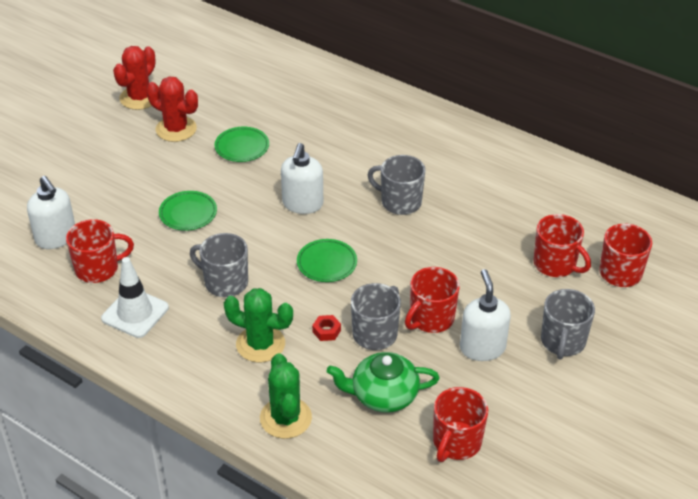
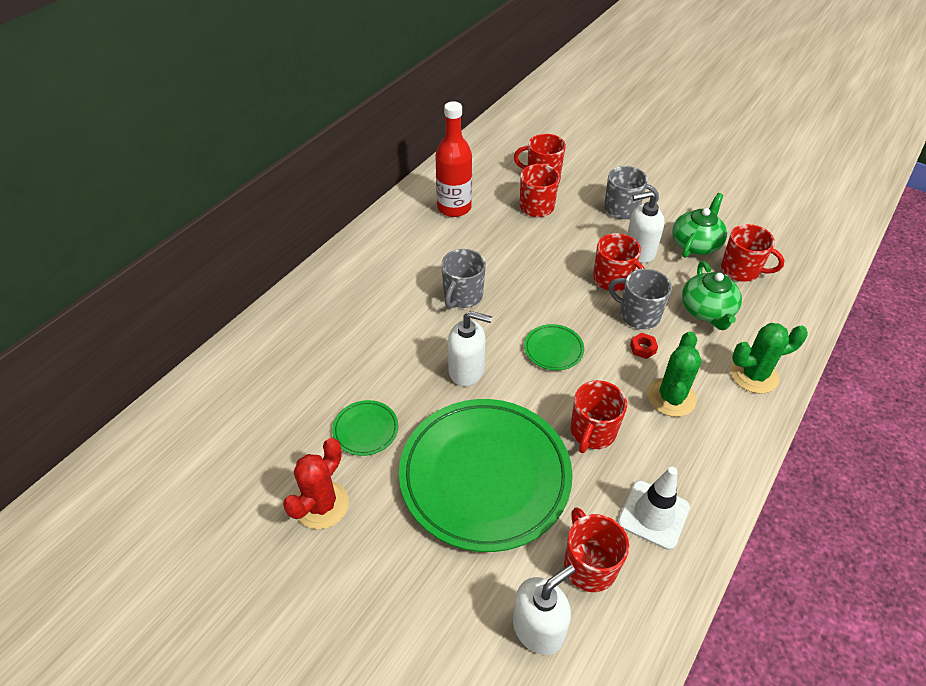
camera: 90 degrees left, 5 degrees up
red cactus [113,46,156,110] -> none
green plate [159,191,217,231] -> green plate [399,399,573,552], size x2.48
grey mug [190,233,248,297] -> red mug [571,380,627,453]
none -> red bottle [435,101,472,217]
none -> green teapot [672,193,727,258]

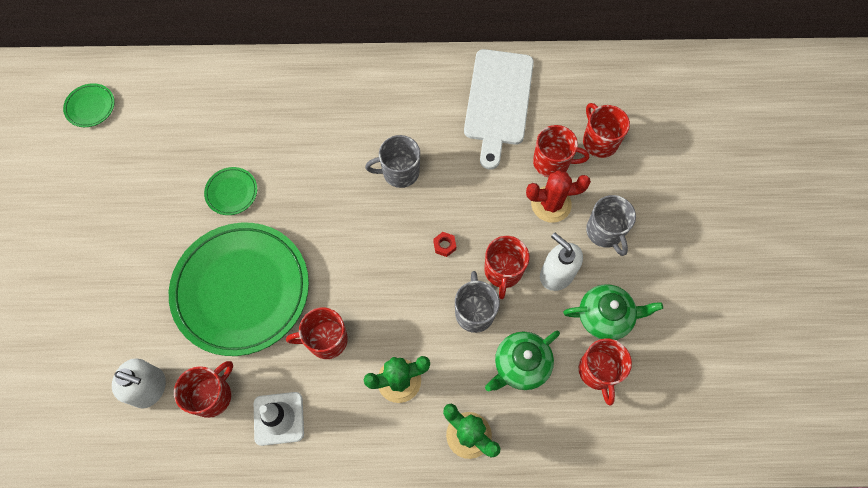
camera: 55 degrees right, 20 degrees up
red cactus [283,438,349,529] -> red cactus moved to [526,170,591,223]
red bottle [435,101,472,217] -> white cutting board [464,49,534,170]
white soap dispenser [448,311,492,386] -> none
green plate [524,324,584,370] -> green plate moved to [63,83,115,127]
red nut [630,333,658,359] -> red nut moved to [433,232,456,257]

